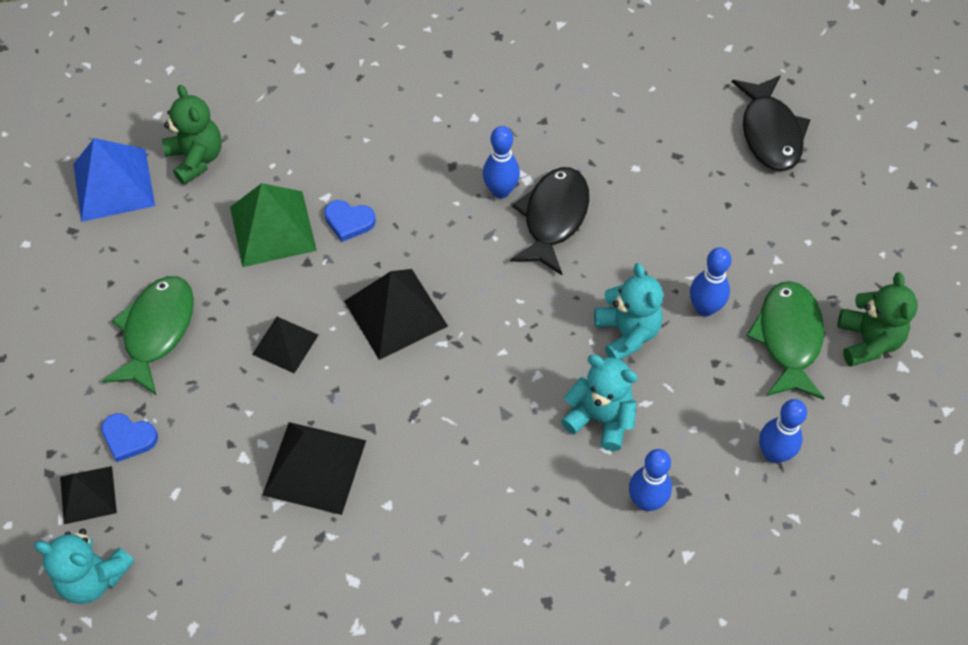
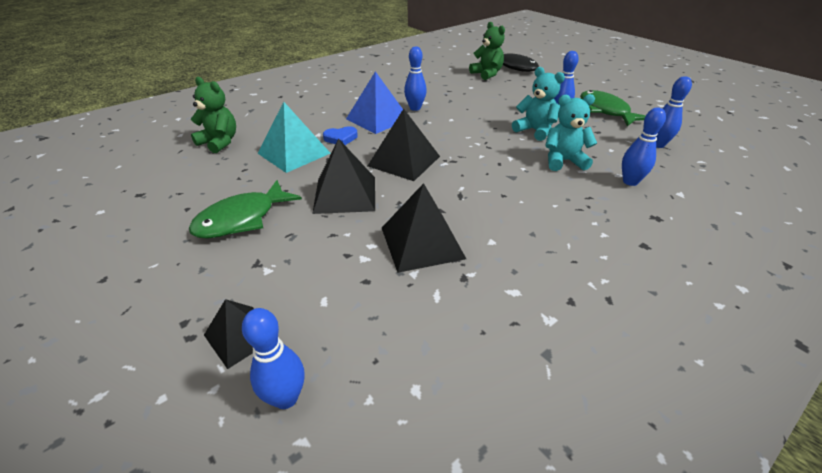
camera: 30 degrees left, 20 degrees down
turquoise teddy bear [34,529,135,604] -> blue bowling pin [242,308,304,409]
blue pyramid [73,138,155,222] -> blue pyramid moved to [346,71,403,134]
blue heart [101,413,158,462] -> none
green fish [102,276,194,396] -> green fish turned 120 degrees counterclockwise [189,180,302,239]
green pyramid [230,183,317,267] -> turquoise pyramid [258,102,331,173]
black pyramid [252,317,318,373] -> black pyramid [312,139,375,214], size x1.61
black fish [510,167,589,275] -> none
green teddy bear [837,272,918,367] -> green teddy bear moved to [469,22,505,80]

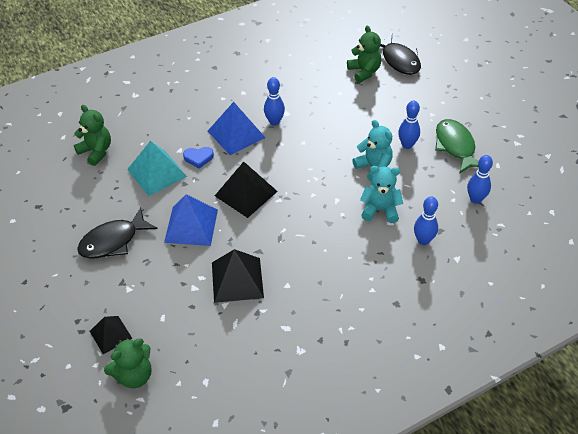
camera: 10 degrees right, 10 degrees up
green fish [189,180,302,239] -> black fish [77,207,157,259]
blue bowling pin [242,308,304,409] -> green teddy bear [104,338,151,388]
black pyramid [312,139,375,214] -> blue pyramid [164,194,218,246]

